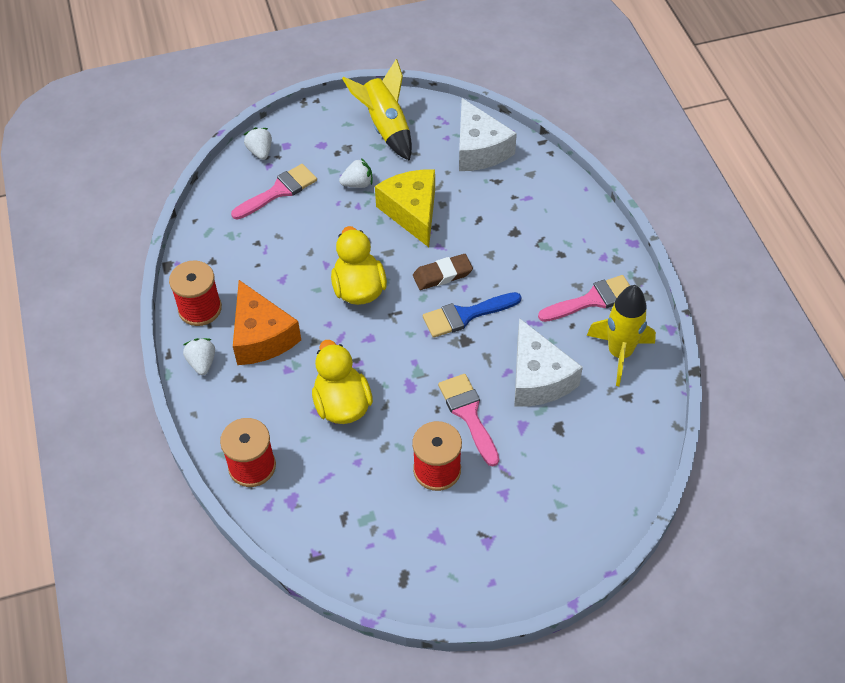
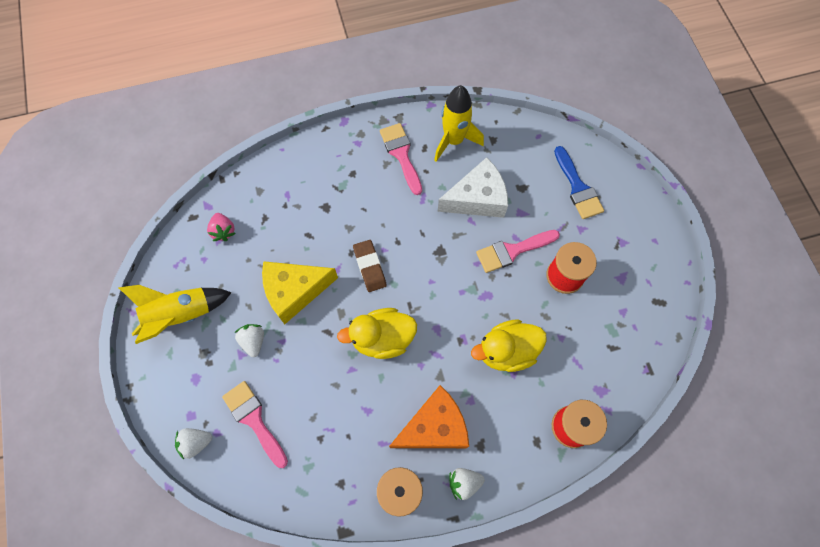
camera: 90 degrees left, 15 degrees up
blue brush [423,292,521,338] -> blue brush moved to [554,146,604,219]
white cheese [459,98,517,171] -> pink strawberry [207,213,236,241]

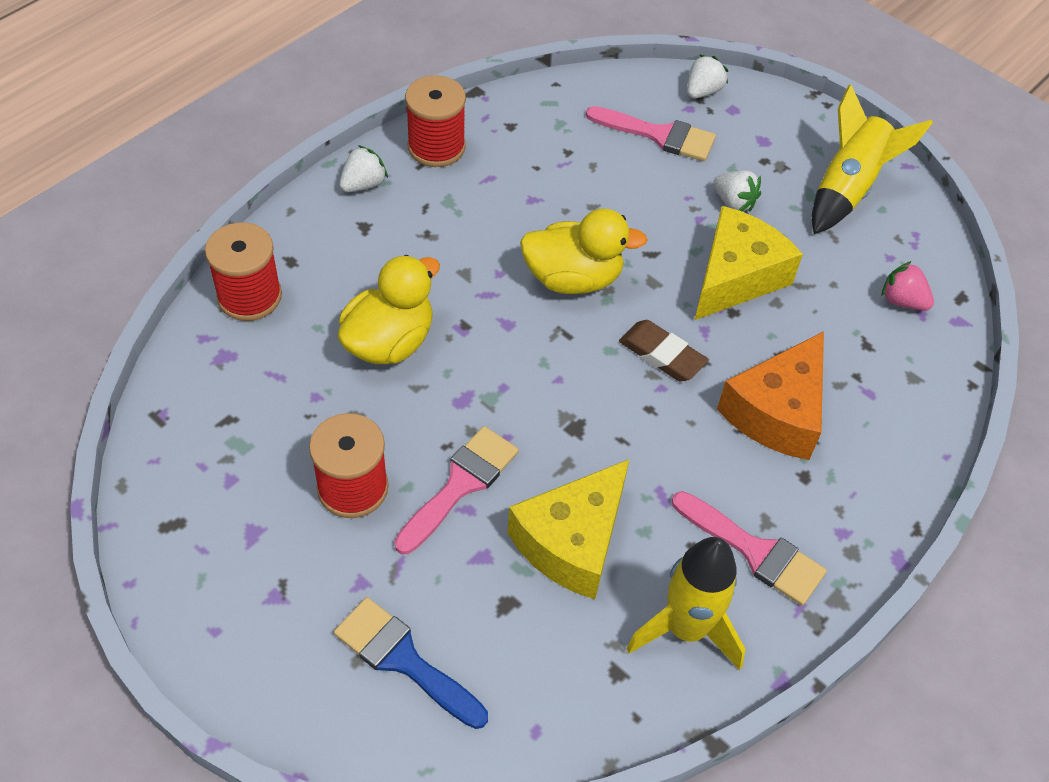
camera: 145 degrees right, 15 degrees down
yellow duck [337,308,417,359] -> yellow duck turned 45 degrees clockwise [520,208,648,294]
orange cheese [389,385,469,448] -> orange cheese moved to [717,331,824,460]
white cheese [438,157,508,218] -> yellow cheese [508,459,629,599]

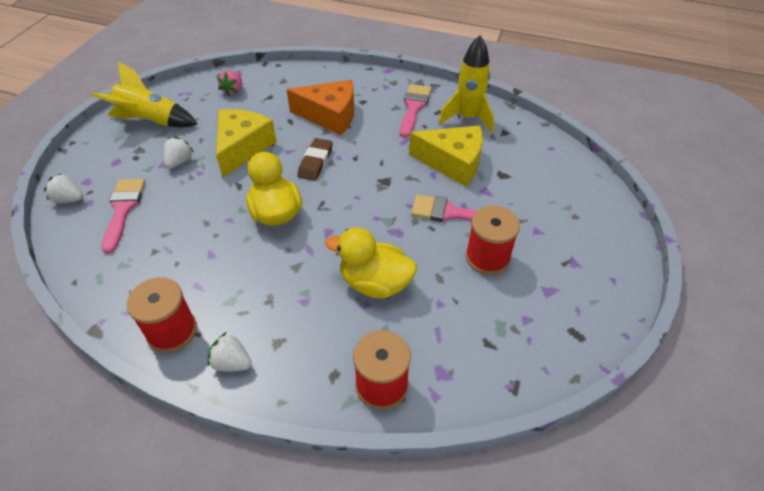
camera: 110 degrees left, 5 degrees down
blue brush [334,597,488,729] -> none
yellow cheese [695,206,803,320] -> yellow cheese turned 90 degrees clockwise [216,109,277,177]

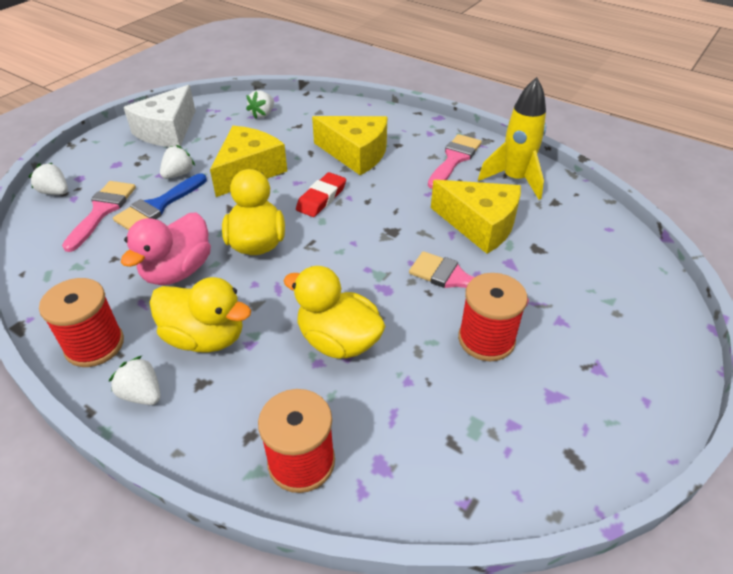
camera: 15 degrees right, 5 degrees down
yellow rocket [91,62,197,127] -> white cheese [124,85,196,147]
pink strawberry [217,70,242,96] -> white strawberry [246,90,274,119]
orange cheese [287,80,354,135] -> yellow cheese [312,116,387,175]
brown eraser [298,138,333,181] -> red eraser [296,172,346,217]
none -> blue brush [113,173,207,230]
none -> pink duck [121,212,211,285]
none -> yellow duck [149,277,251,353]

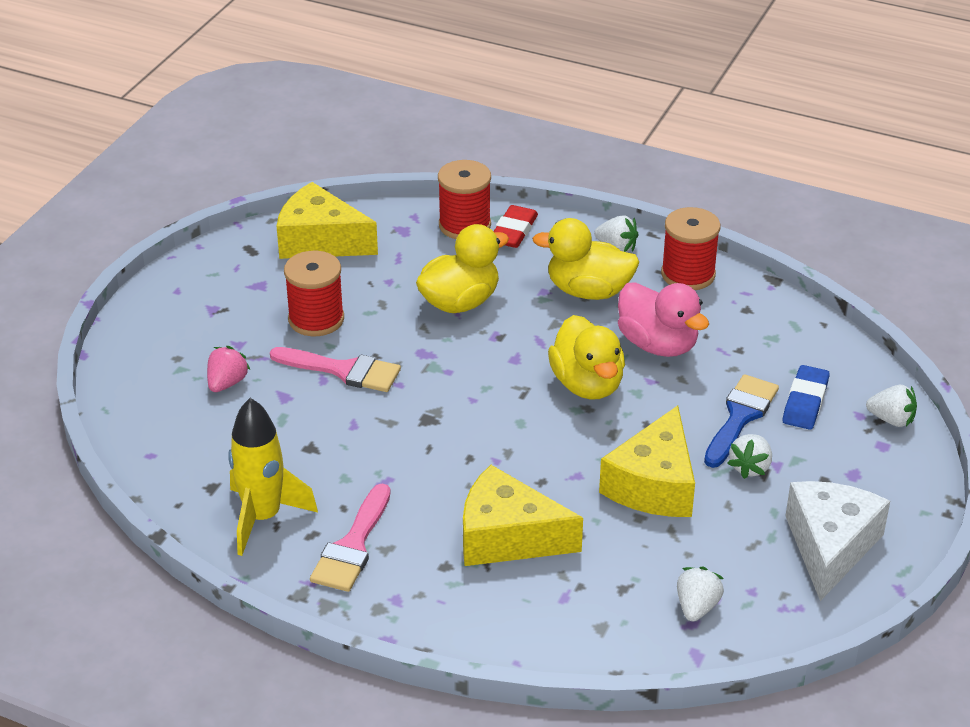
camera: 170 degrees right, 5 degrees down
pink brush [62,181,136,252] -> blue eraser [783,365,830,430]
pink duck [121,212,211,285] -> pink duck turned 120 degrees clockwise [618,282,709,357]
yellow duck [283,266,386,359] -> yellow duck turned 60 degrees counterclockwise [416,224,509,313]
red eraser [296,172,346,217] -> red eraser moved to [493,205,538,248]
yellow cheese [431,180,521,254] -> yellow cheese moved to [277,182,378,259]
none -> pink strawberry [207,346,250,392]

